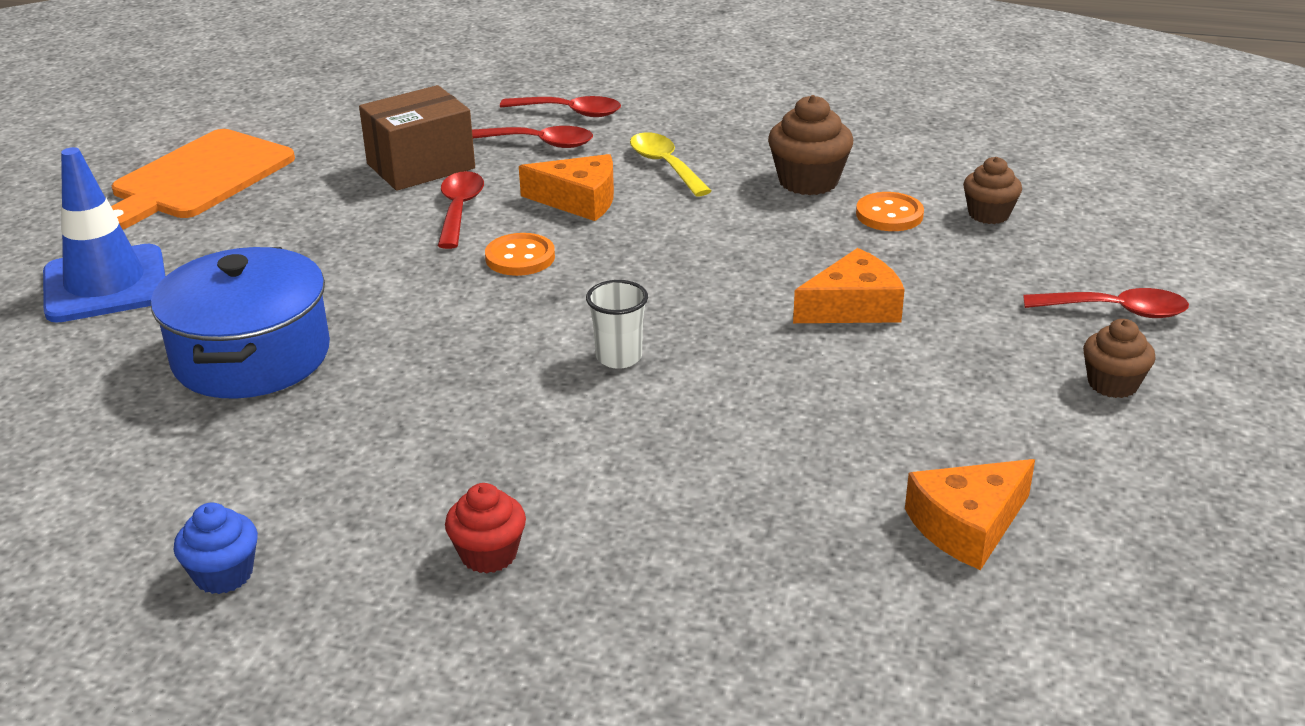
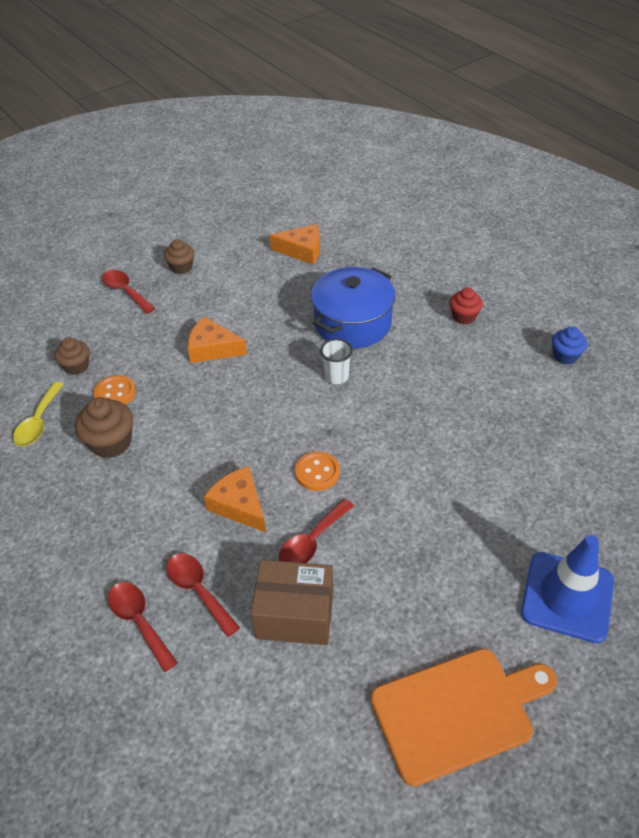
camera: 140 degrees left, 15 degrees up
blue pot [151,247,330,399] -> blue pot moved to [311,267,395,349]
yellow spoon [630,132,711,197] -> yellow spoon moved to [13,382,64,447]

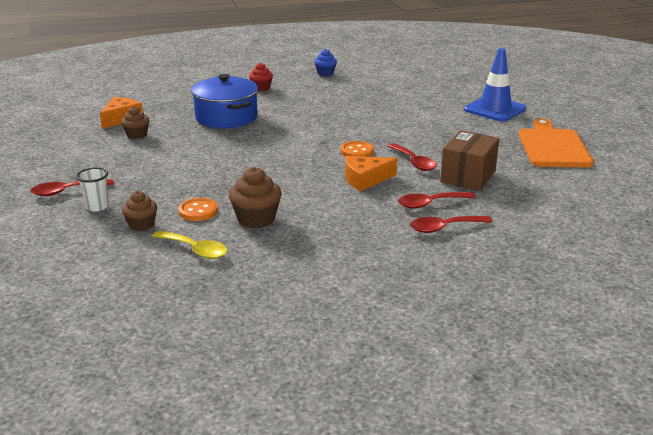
camera: 70 degrees left, 20 degrees down
brown cupcake [164,239,194,274] -> brown cupcake moved to [121,106,149,139]
orange cheese [188,317,247,363] -> none
white cup [320,339,353,384] -> white cup moved to [76,168,109,211]

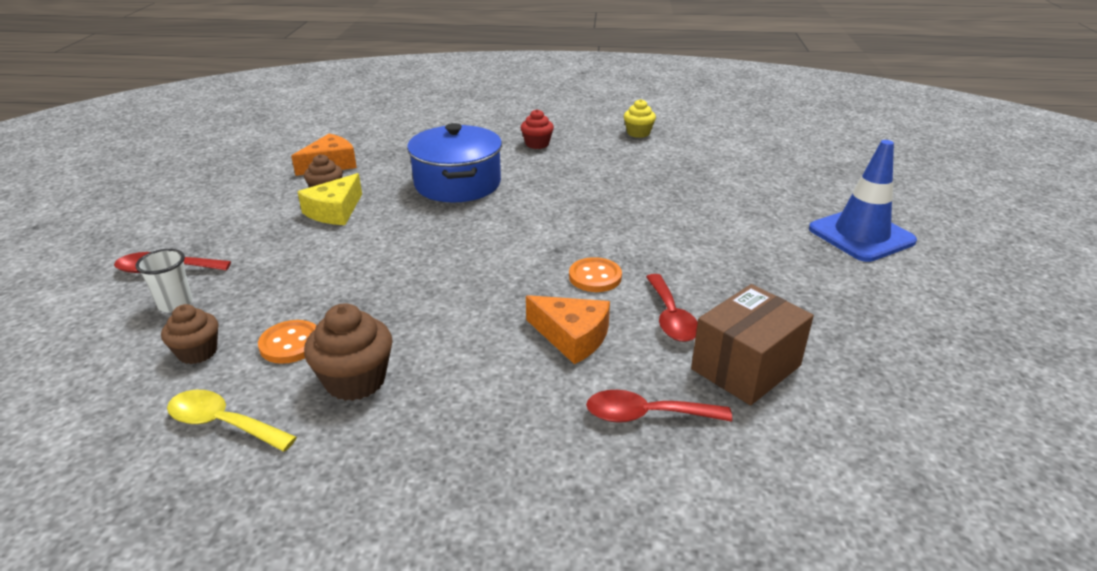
camera: 20 degrees right, 5 degrees up
yellow spoon [153,231,227,259] -> yellow spoon turned 150 degrees clockwise [167,390,297,452]
blue cupcake [314,49,337,76] -> yellow cupcake [624,99,656,138]
orange cheese [345,156,397,192] -> orange cheese turned 150 degrees counterclockwise [526,295,610,364]
red spoon [410,216,493,233] -> none
orange cutting board [519,119,594,167] -> none
none -> yellow cheese [298,173,362,225]

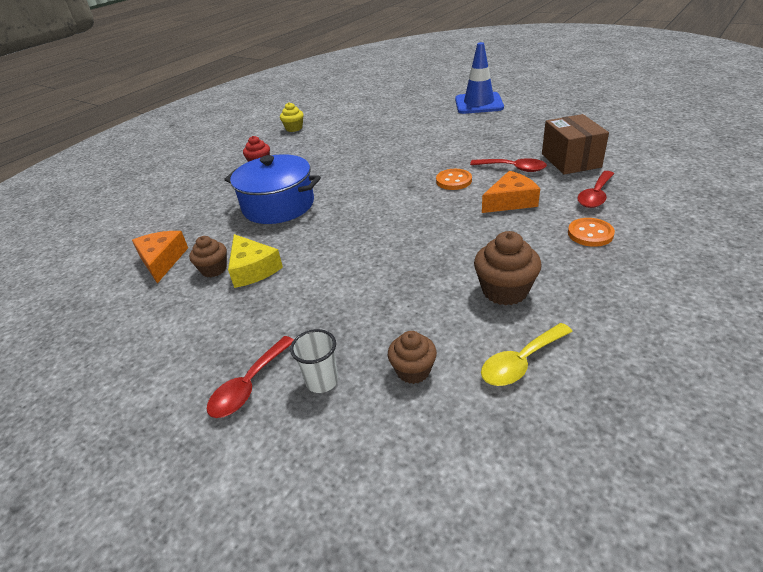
camera: 55 degrees left, 5 degrees up
orange button [258,320,317,364] -> orange button moved to [568,218,615,247]

